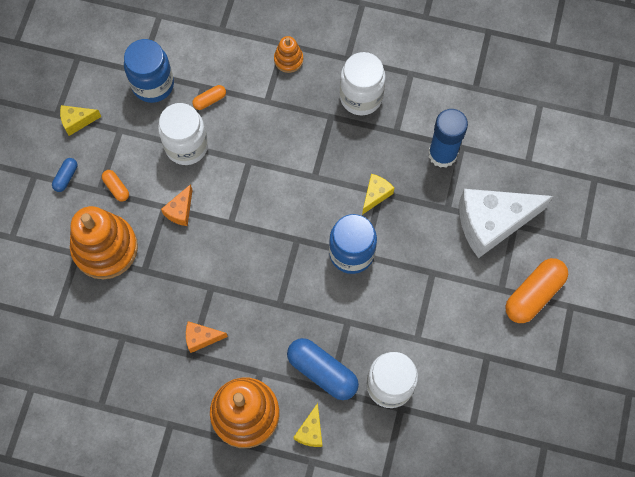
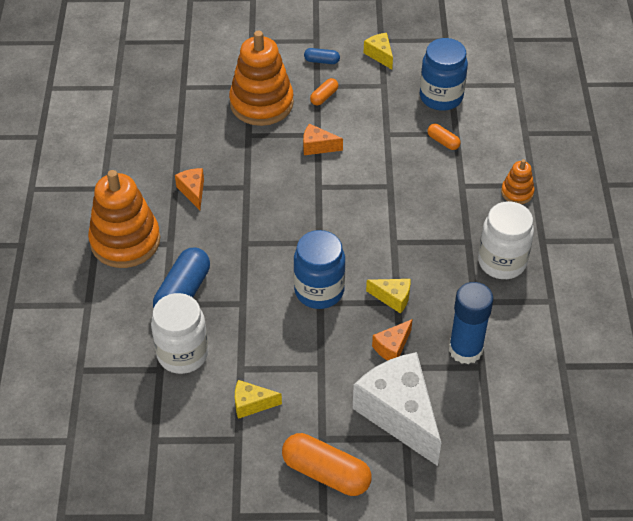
camera: 75 degrees right, 20 degrees down
white jar [158,103,208,165] -> none
yellow cheese [293,403,322,447] -> yellow cheese moved to [235,380,282,419]
none -> orange cheese [372,319,413,361]

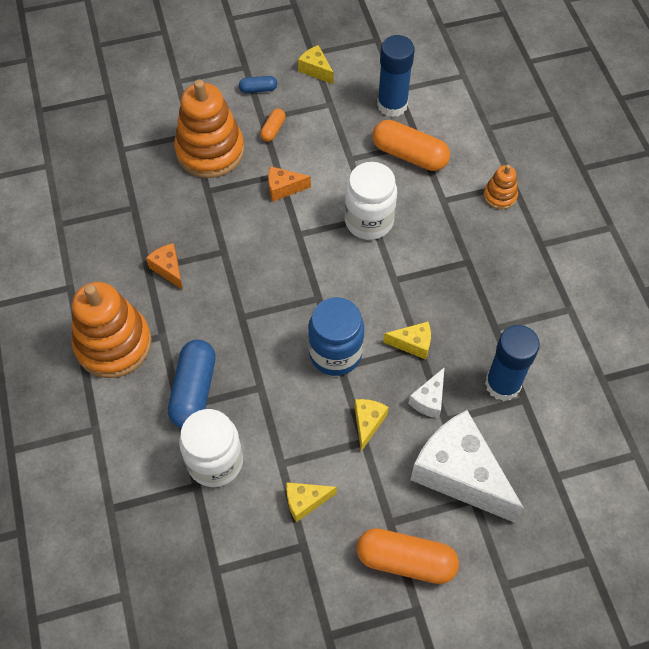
camera: 15 degrees left, 10 degrees up
orange cheese [372,319,413,361] -> white cheese [408,367,445,419]
blue jar [420,38,468,111] -> blue glue stick [377,35,415,117]
orange capsule [427,124,461,150] -> orange capsule [373,120,450,171], size x2.04
white jar [478,201,534,279] -> white jar moved to [345,162,397,240]
none -> yellow cheese [354,399,389,451]

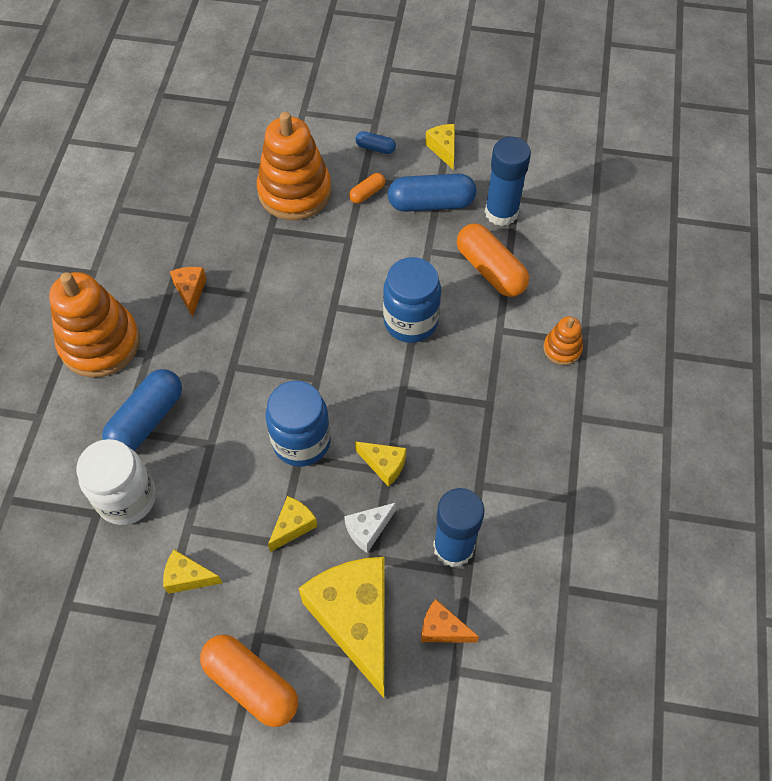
camera: 25 degrees right, 0 degrees up
orange cheese [268,166,311,202] -> orange cheese moved to [421,599,479,643]
white jar [345,162,397,240] -> blue jar [383,257,441,343]
white cheese [410,410,524,523] -> yellow cheese [298,557,385,698]
none -> blue capsule [388,174,476,212]

